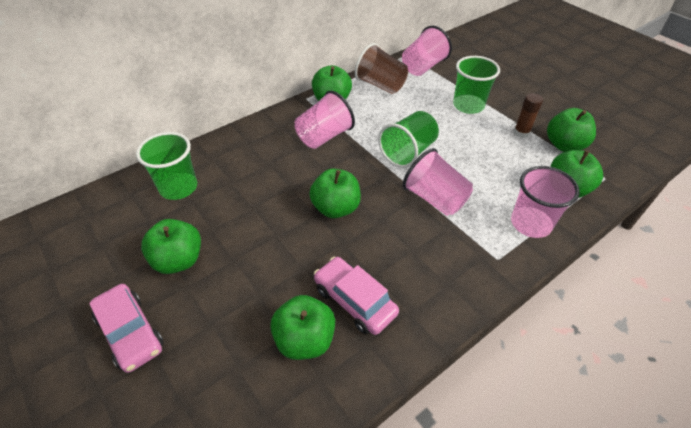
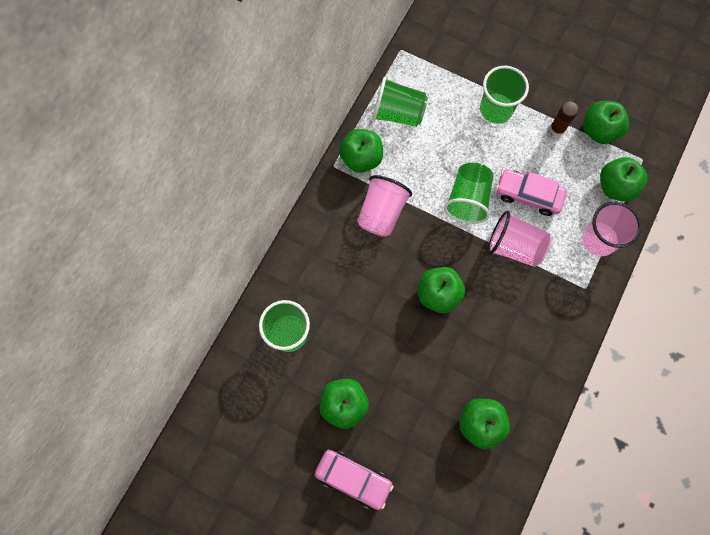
camera: 25 degrees left, 25 degrees up
pink car [314,257,399,335] -> pink car moved to [496,169,567,216]
brown cup [355,43,408,94] -> green cup [372,77,428,127]
pink cup [402,26,452,76] -> none

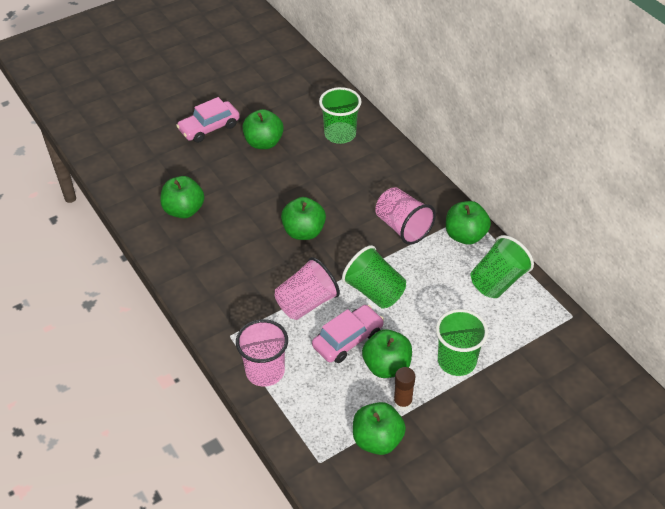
camera: 120 degrees right, 25 degrees down
green apple [600,157,647,202] -> green apple moved to [362,329,412,378]

